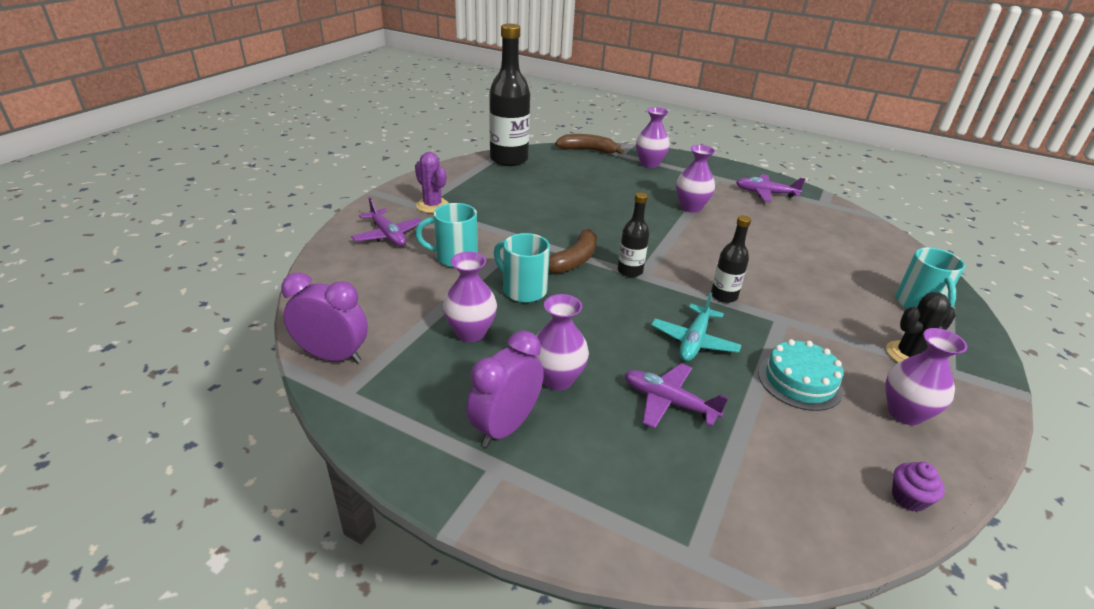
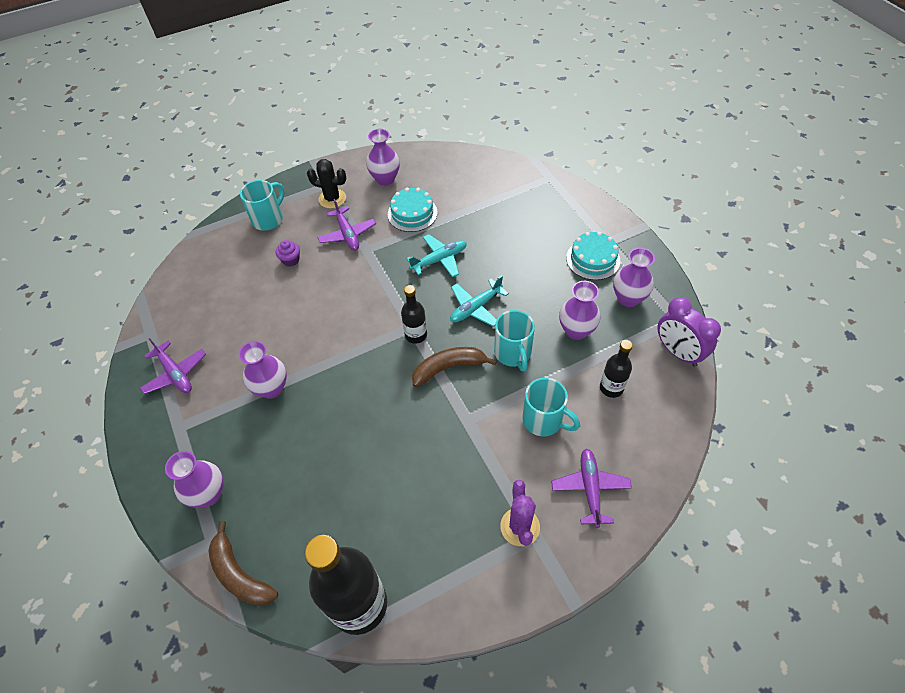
camera: 140 degrees left, 20 degrees up
purple clock [466,330,544,447] -> turquoise cake [566,232,620,280]
purple vase [533,294,589,390] -> purple vase moved to [613,248,655,307]
purple plane [624,363,728,429] -> purple plane moved to [317,199,376,250]
black bottle [711,215,751,303] -> black bottle moved to [600,340,633,398]
purple cupcake [892,462,945,512] -> purple cupcake moved to [276,240,300,267]
none -> turquoise plane [450,276,509,327]

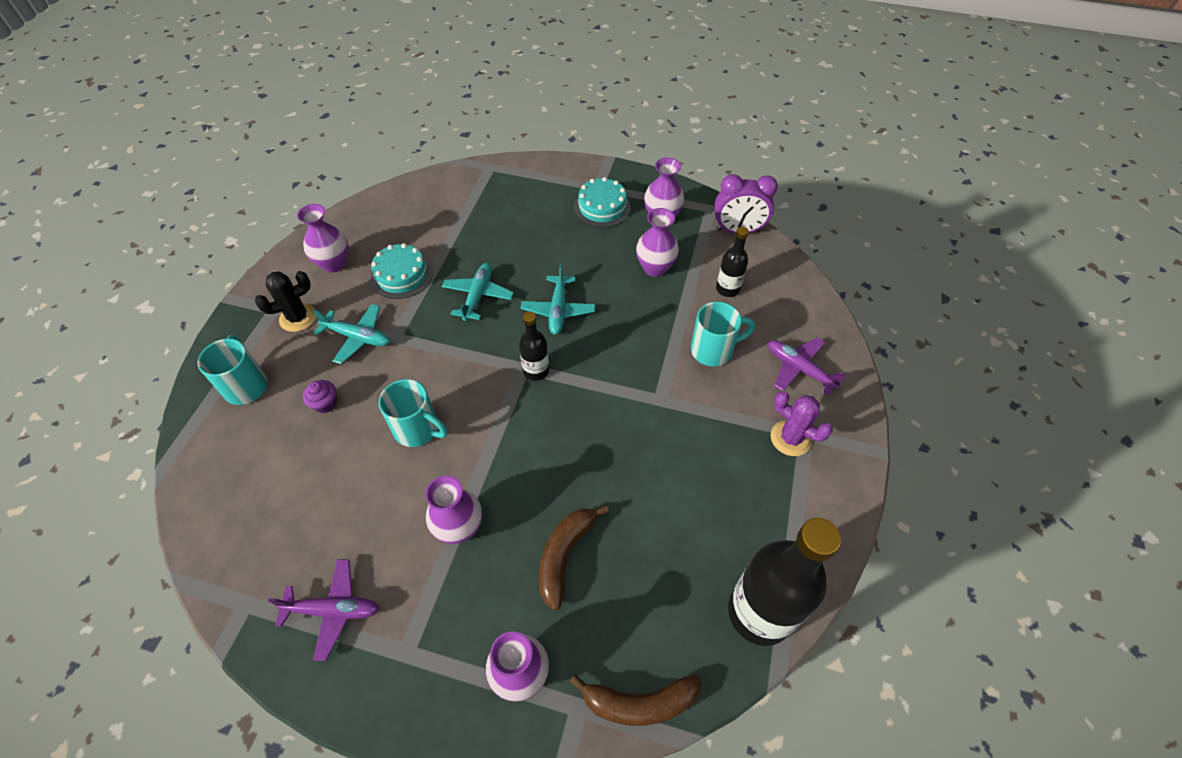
camera: 50 degrees left, 0 degrees up
purple plane [317,199,376,250] -> turquoise plane [313,304,390,364]
brown banana [412,347,497,387] -> brown banana moved to [539,505,609,611]
turquoise mug [494,310,535,372] -> turquoise mug moved to [379,379,447,447]

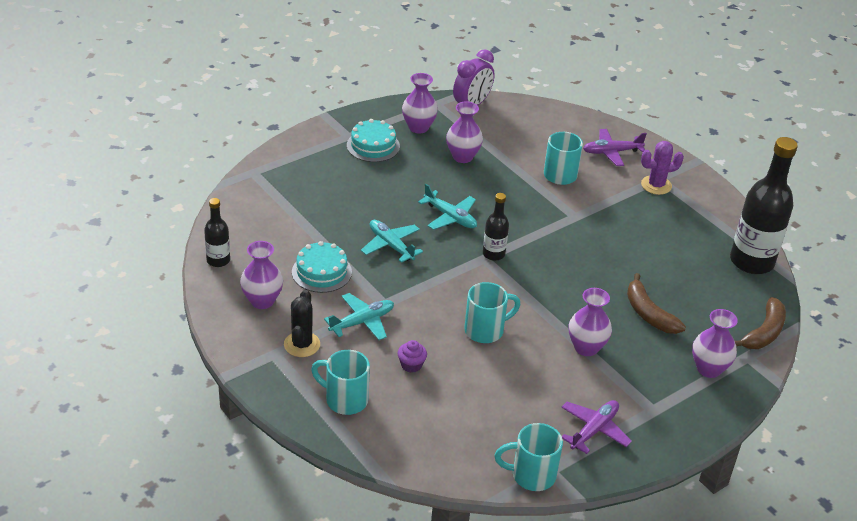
camera: 55 degrees left, 15 degrees down
black bottle [716,227,749,297] -> black bottle moved to [204,198,230,267]
none -> turquoise mug [494,423,563,491]

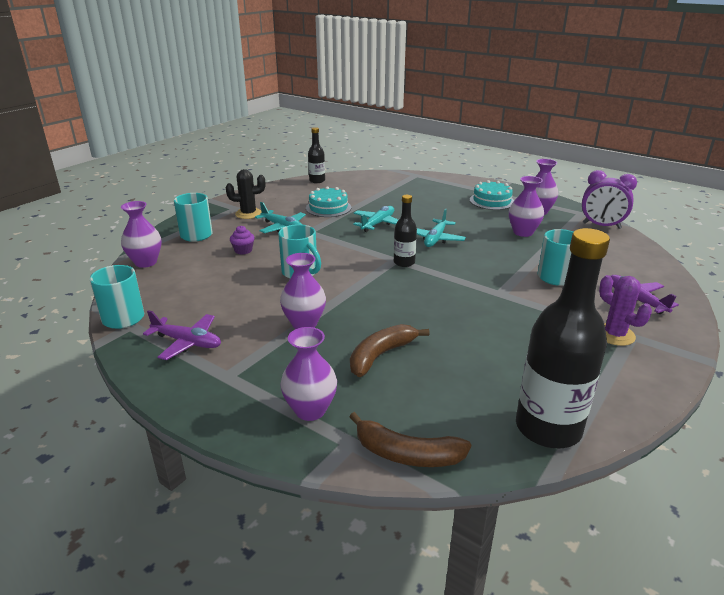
camera: 75 degrees right, 10 degrees down
purple vase [240,241,283,309] -> purple vase moved to [121,201,162,268]

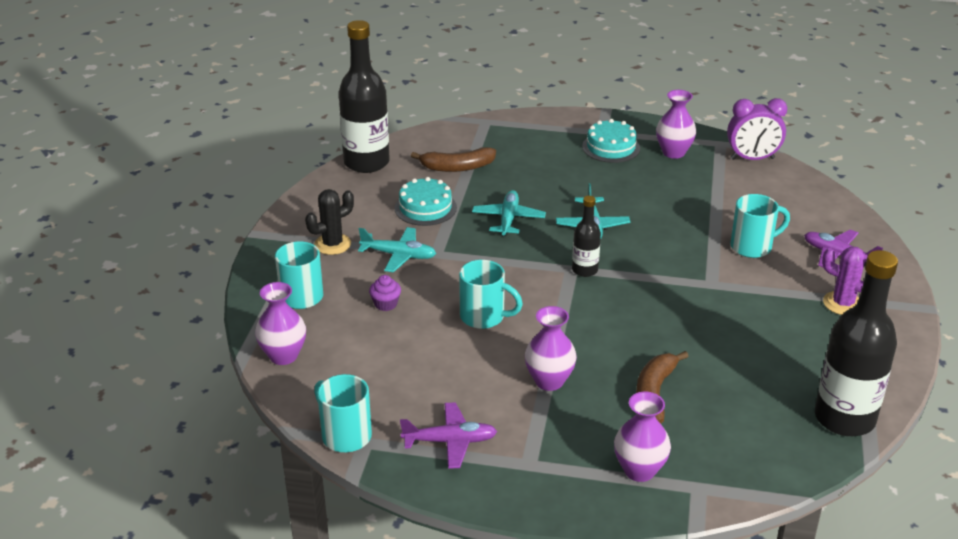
camera: 25 degrees left, 5 degrees up
black bottle [308,127,325,183] -> black bottle [339,20,390,173], size x1.99
brown banana [349,412,471,467] -> brown banana moved to [411,147,496,172]
purple vase [509,176,544,237] -> none

